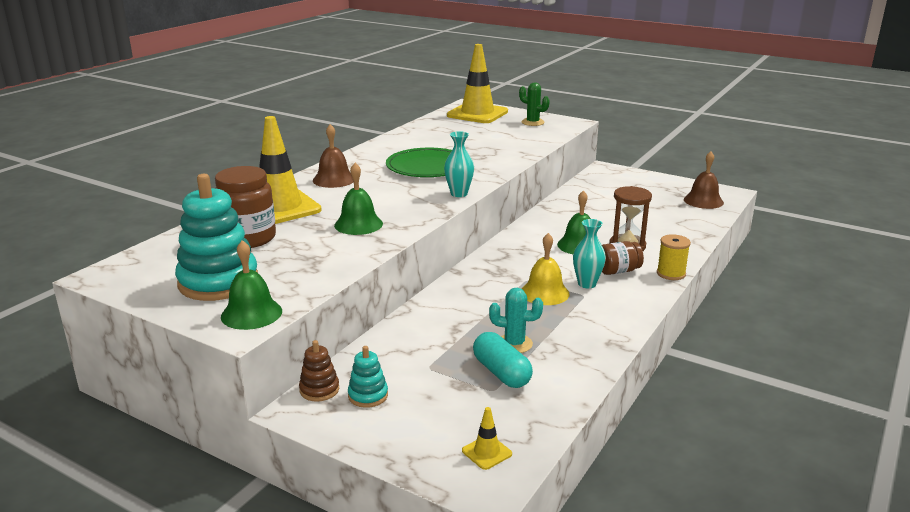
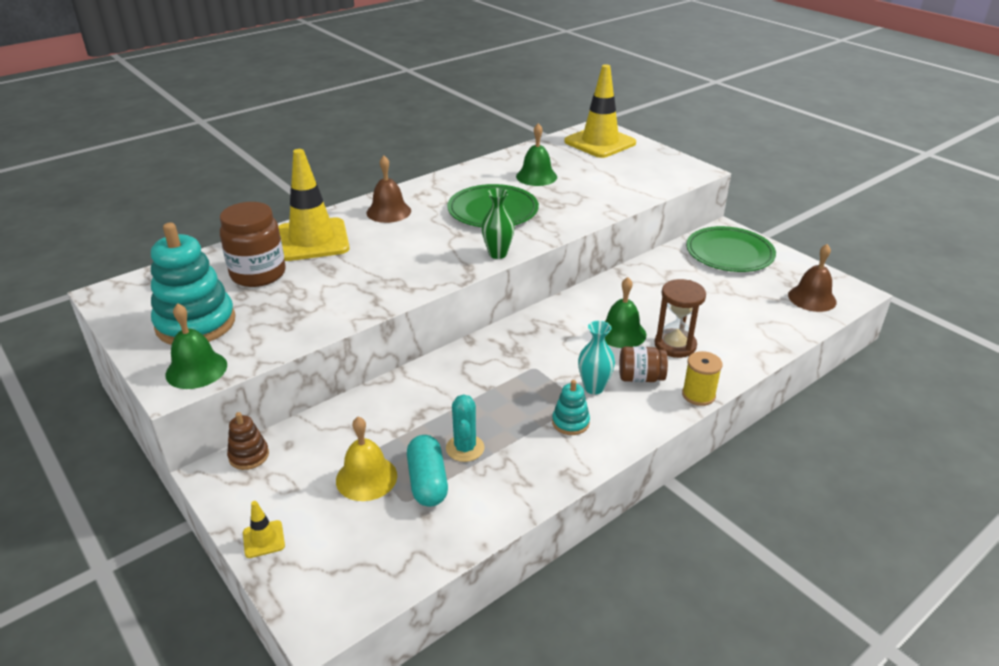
camera: 20 degrees right, 10 degrees up
green bell [334,163,383,235] -> green bell moved to [516,123,557,186]
turquoise stacking toy [348,346,388,408] -> turquoise stacking toy moved to [552,380,590,435]
turquoise vase [444,131,474,197] -> green vase [481,188,515,259]
yellow traffic cone [462,407,512,470] -> yellow traffic cone moved to [243,501,285,558]
turquoise cactus [489,288,543,353] -> turquoise cactus turned 60 degrees clockwise [446,394,485,462]
green cactus [519,83,550,126] -> none
yellow bell [522,233,569,305] -> yellow bell moved to [336,417,397,501]
none -> green plate [686,226,776,272]

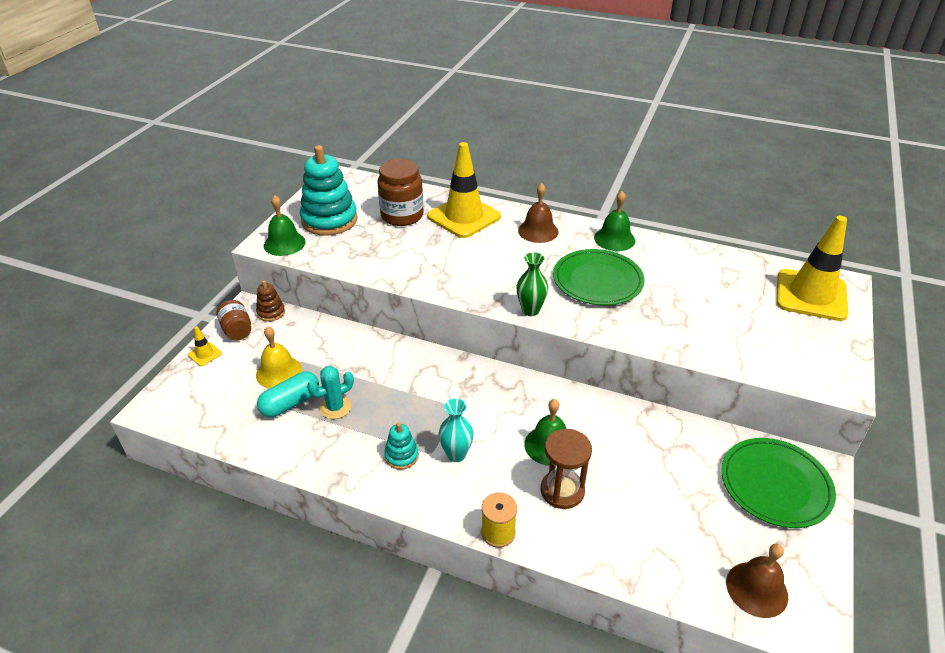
camera: 60 degrees right, 5 degrees up
green bell [516,123,557,186] -> green bell moved to [594,191,635,251]
brown jar [619,346,668,382] -> brown jar moved to [217,300,251,341]

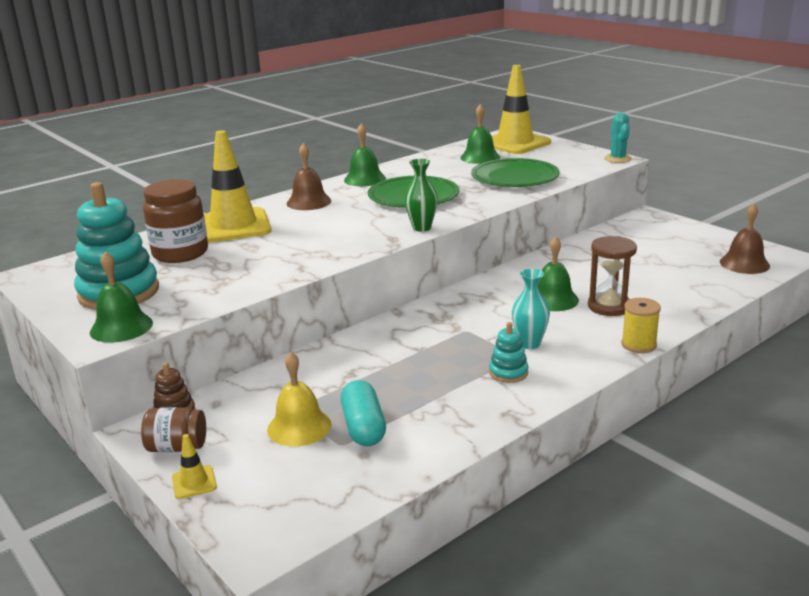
camera: 60 degrees left, 15 degrees down
turquoise cactus [307,366,354,419] -> turquoise cactus moved to [604,112,632,163]
green plate [721,438,836,528] -> green plate moved to [471,158,560,187]
none -> green bell [460,104,500,164]

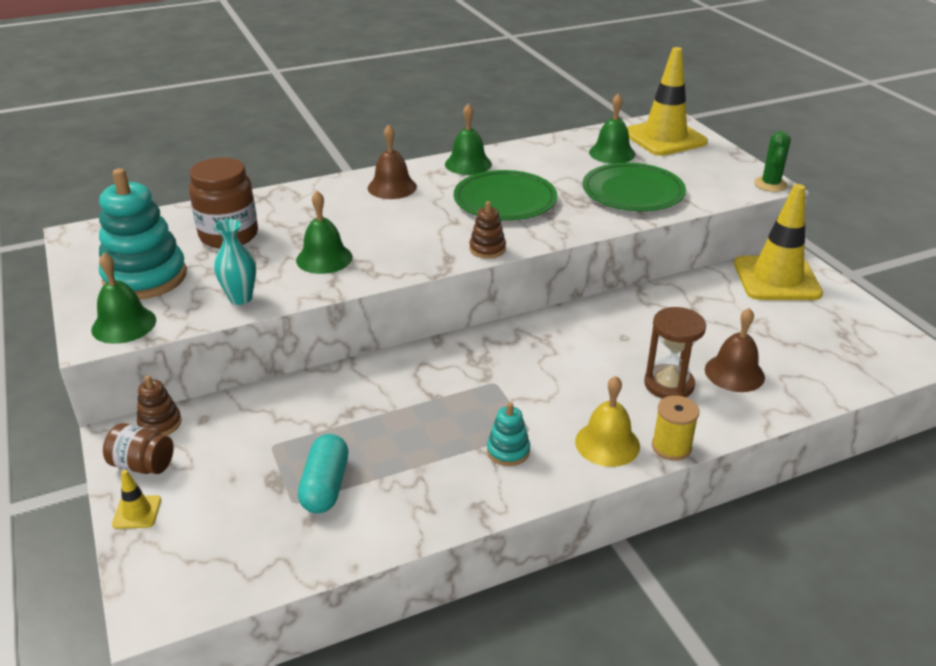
camera: 15 degrees right, 10 degrees up
yellow traffic cone [204,130,271,243] -> yellow traffic cone moved to [734,184,823,300]
yellow bell [267,352,332,446] -> yellow bell moved to [575,376,640,467]
green vase [404,159,438,232] -> brown stacking toy [469,201,506,259]
turquoise vase [512,269,550,349] -> turquoise vase moved to [214,219,256,305]
green bell [538,236,579,311] -> green bell moved to [296,191,353,274]
turquoise cactus [604,112,632,163] -> green cactus [754,131,791,192]
brown bell [720,203,770,274] -> brown bell moved to [705,308,765,392]

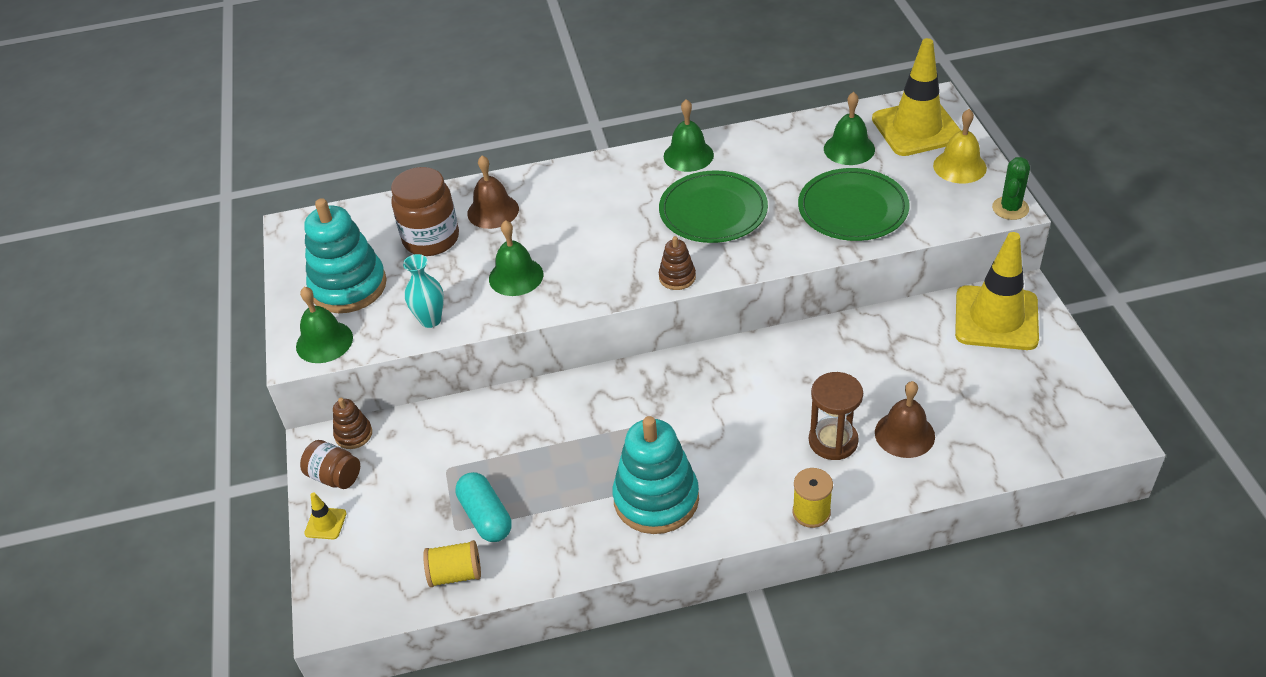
camera: 15 degrees right, 10 degrees up
turquoise capsule [298,434,348,513] -> turquoise capsule turned 45 degrees counterclockwise [456,472,512,542]
brown bell [368,125,417,199] -> brown bell moved to [467,156,519,229]
turquoise stacking toy [487,402,530,466] -> turquoise stacking toy [612,416,699,534], size x2.12
yellow bell [575,376,640,467] -> yellow bell moved to [933,109,987,183]
none -> yellow spool [423,540,481,587]

